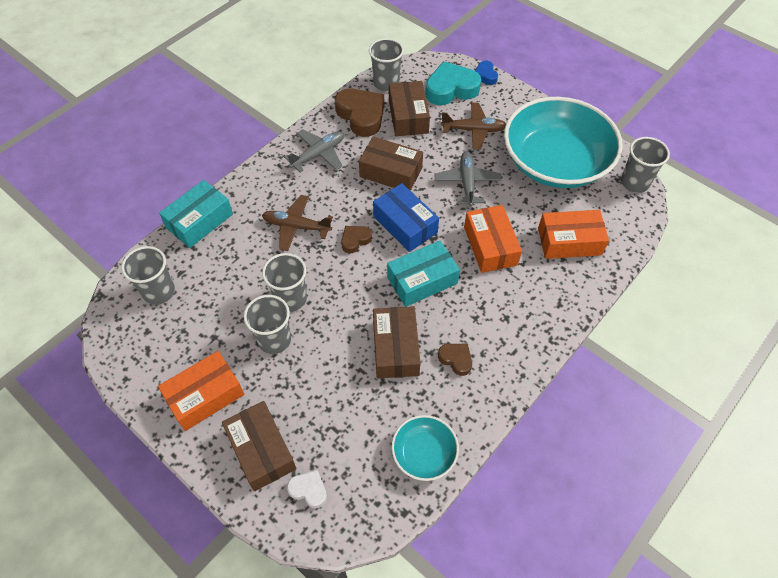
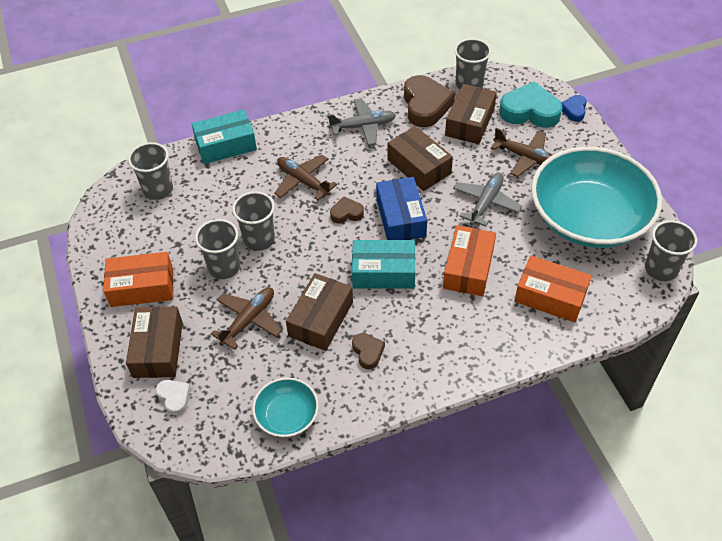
camera: 30 degrees right, 5 degrees down
none -> brown plane [211,288,283,350]

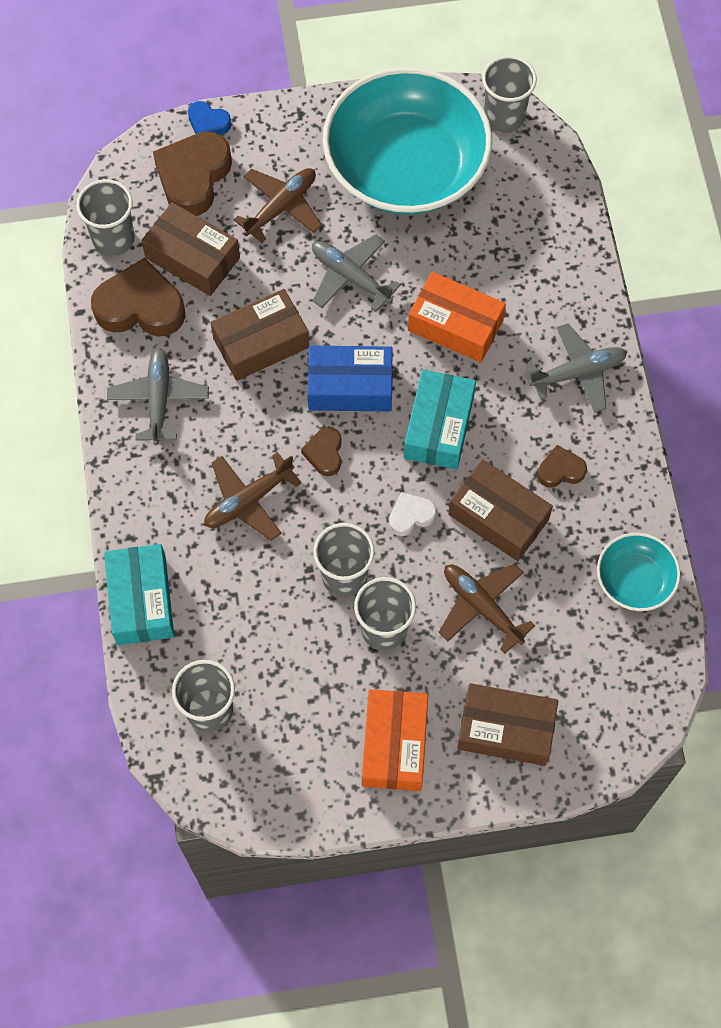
camera: 80 degrees left, 15 degrees up
white heart [156,380,191,416] -> white heart moved to [389,492,437,536]
turquoise heart [499,82,563,128] -> brown heart [153,131,232,216]
orange box [514,256,592,322] -> none
none -> grey plane [526,323,627,413]

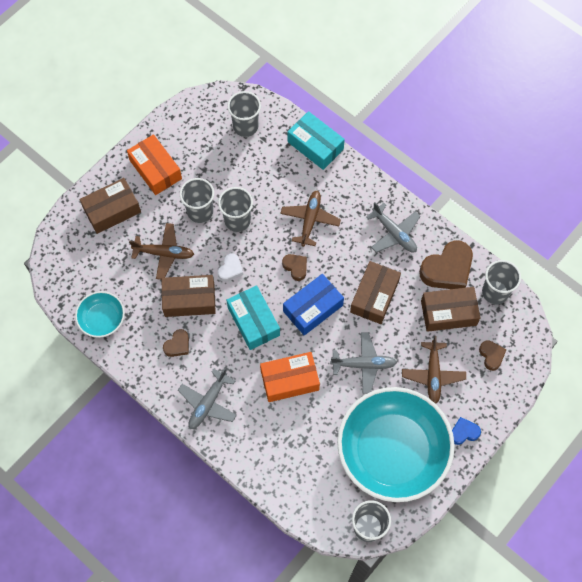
camera: 140 degrees right, 0 degrees up
brown heart [153,131,232,216] -> brown heart [479,340,506,371], size x0.51
blue heart [188,101,231,135] -> blue heart moved to [452,417,481,445]

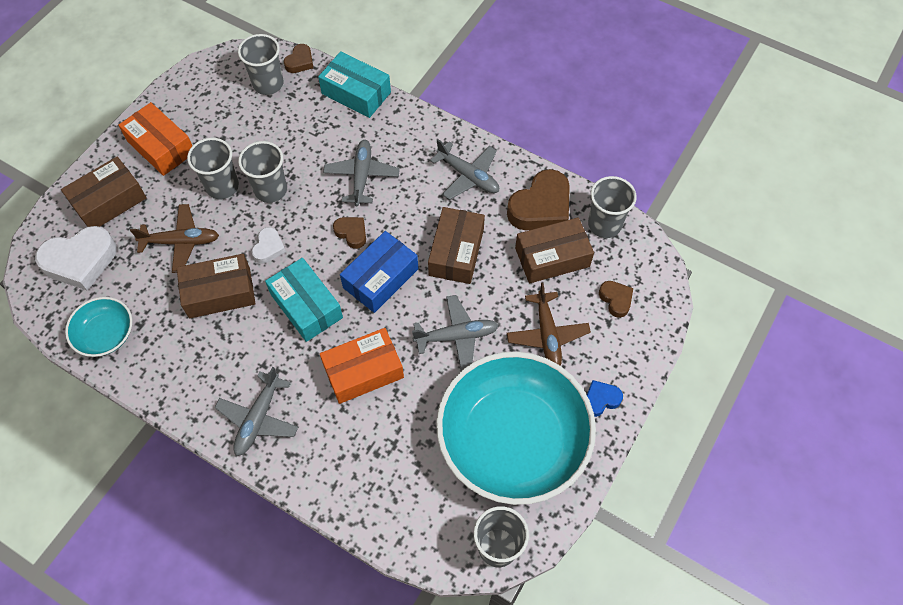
camera: 10 degrees left, 5 degrees down
brown heart [163,329,189,357] -> brown heart moved to [284,44,313,73]
brown plane [280,191,341,247] -> grey plane [323,140,400,206]
none -> white heart [35,226,117,291]

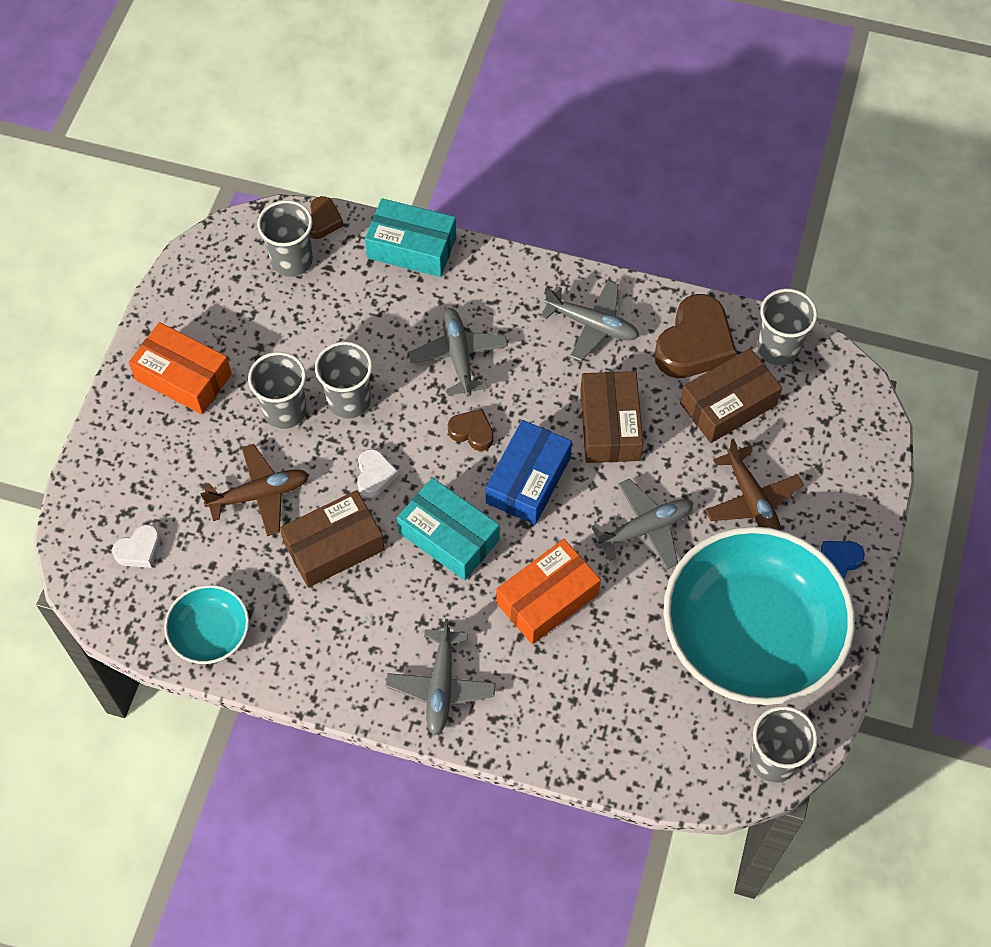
camera: 15 degrees left, 0 degrees up
white heart [35,226,117,291] -> white heart [112,525,161,568], size x0.51
brown box [61,157,147,227] -> none
brown heart [599,281,633,318] -> none

